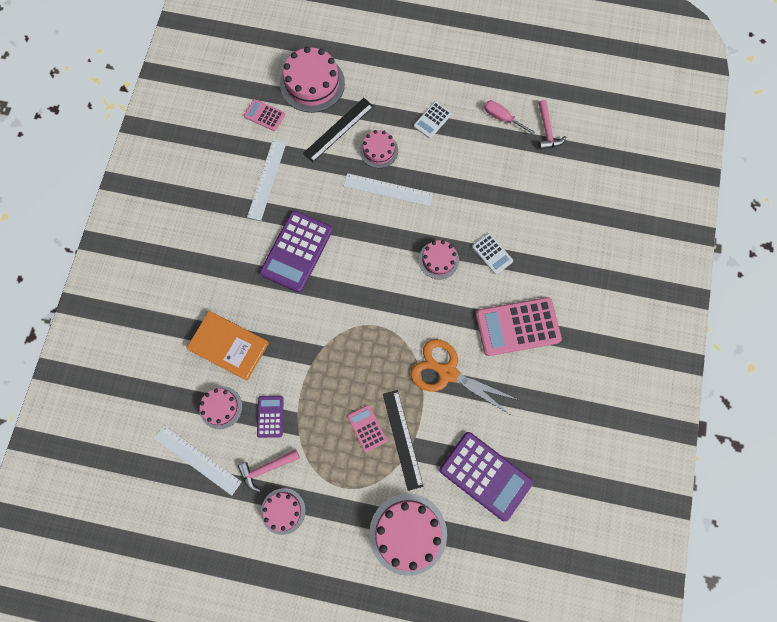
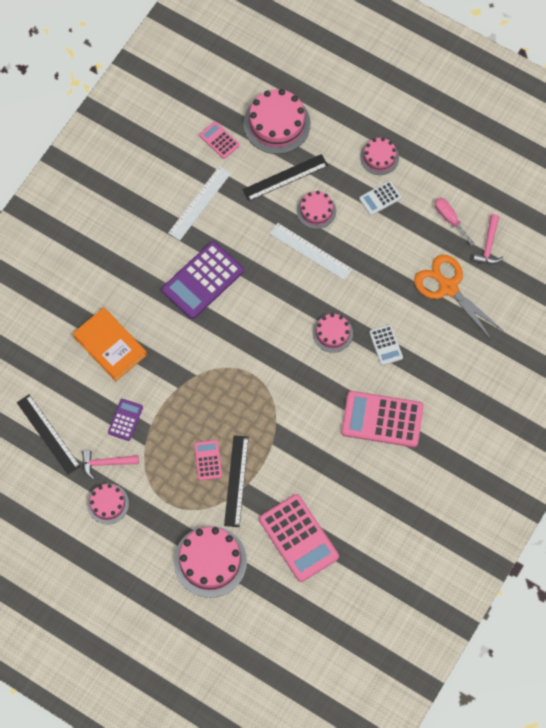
camera: 20 degrees right, 5 degrees down
white ruler [154,425,242,496] -> black ruler [17,394,81,475]
pink cake [199,386,242,429] -> pink cake moved to [360,138,399,175]
orange scissors [411,339,518,416] -> orange scissors moved to [414,255,504,340]
purple calculator [439,432,533,522] -> pink calculator [259,494,339,582]

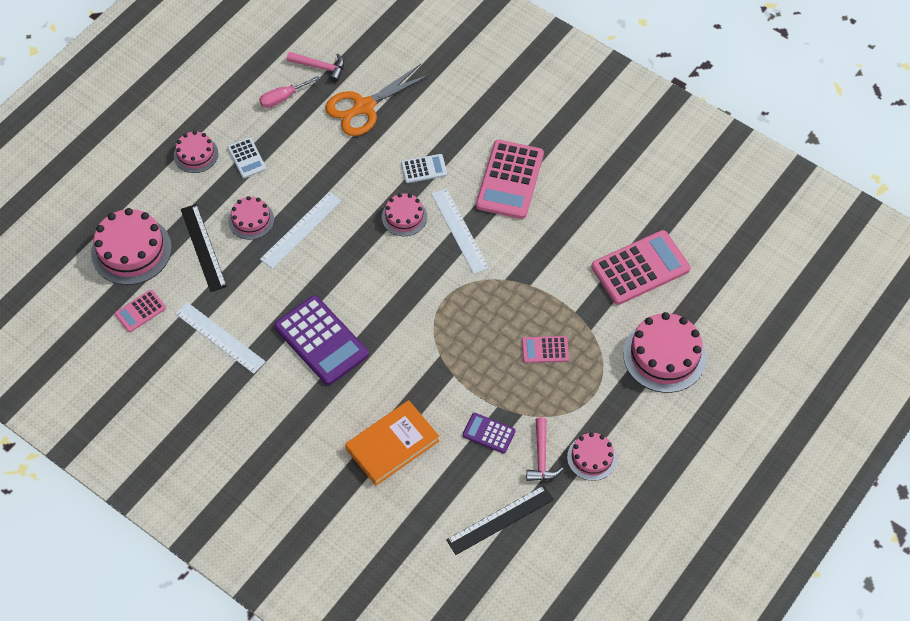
camera: 85 degrees left, 10 degrees down
black ruler [224,435,249,527] -> none
none -> white ruler [431,188,489,274]

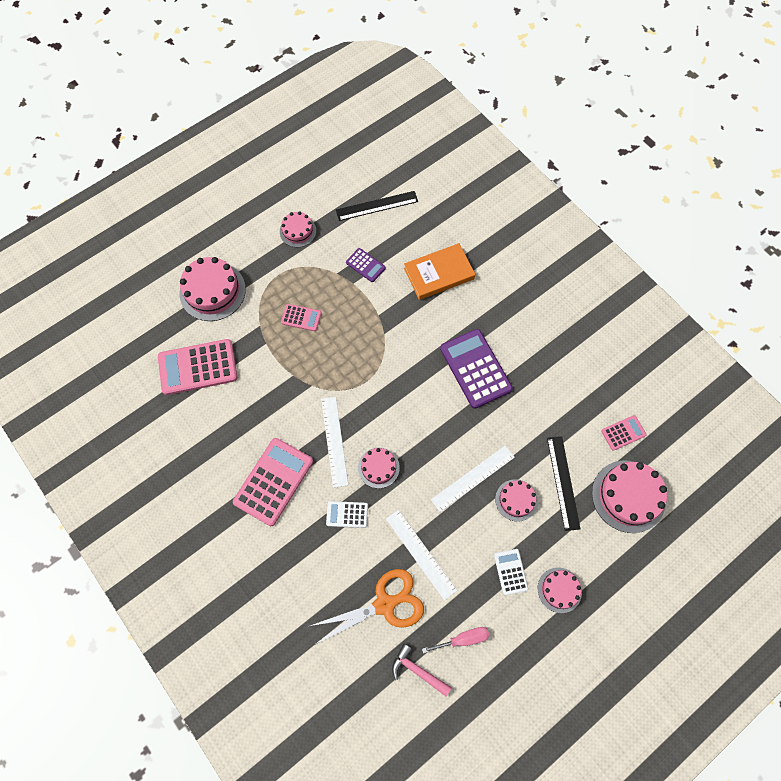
camera: 165 degrees left, 10 degrees up
white ruler [175,302,266,374] -> white ruler moved to [386,510,457,601]
pink hammer [526,417,563,481] -> none

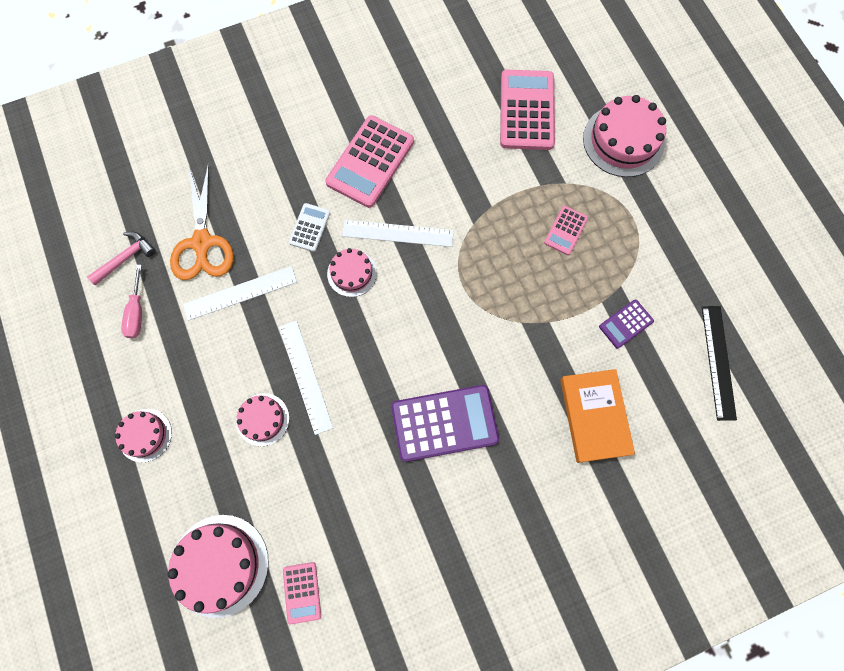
camera: 105 degrees right, 5 degrees up
pink calculator [233,438,313,526] -> pink calculator turned 75 degrees clockwise [325,115,414,208]
pink cake [280,211,316,247] -> none
white calculator [494,549,528,595] -> none
black ruler [547,436,580,531] -> none

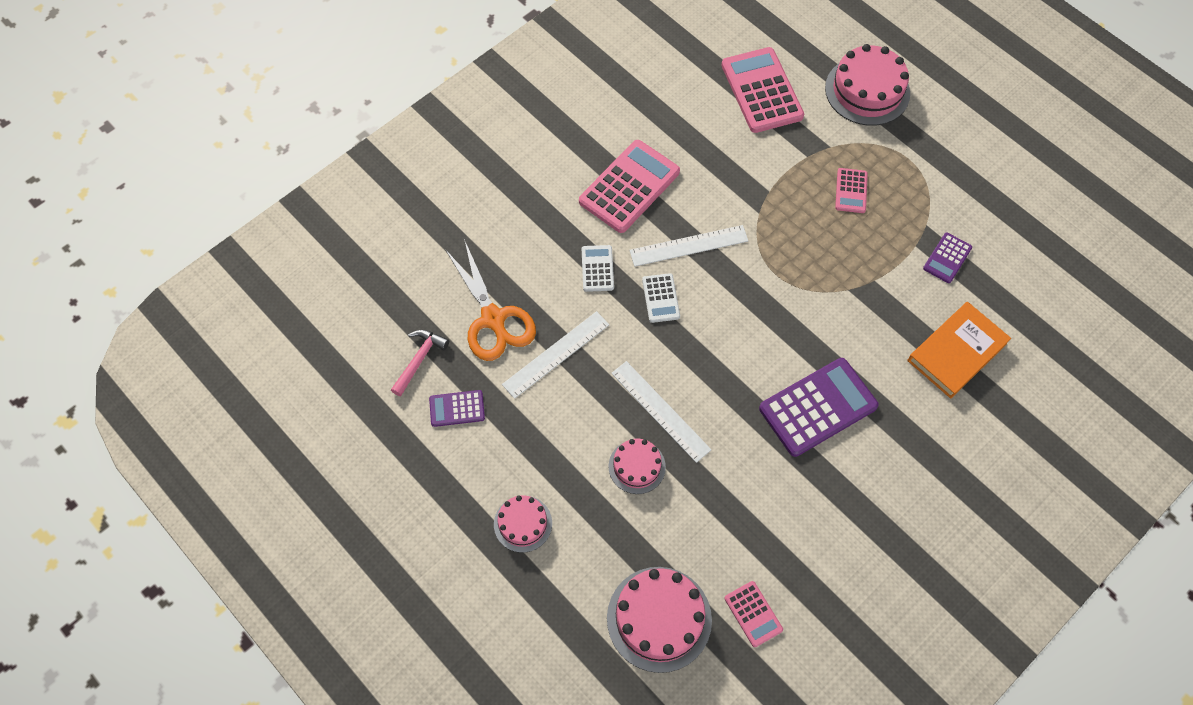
camera: 20 degrees left, 10 degrees down
pink screwdriver [121,265,142,338] -> purple calculator [429,390,485,427]
pink calculator [325,115,414,208] -> pink calculator turned 150 degrees counterclockwise [579,140,680,233]
pink cake [327,248,377,297] -> white calculator [642,273,680,323]
orange book [560,369,635,463] -> orange book turned 75 degrees clockwise [907,302,1011,399]
black ruler [702,306,737,421] -> none

